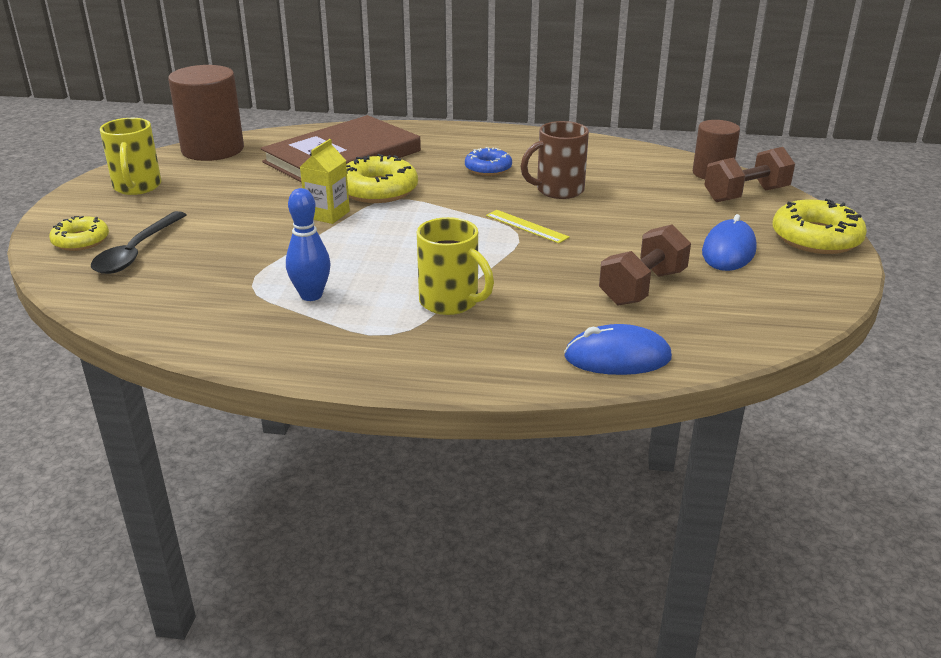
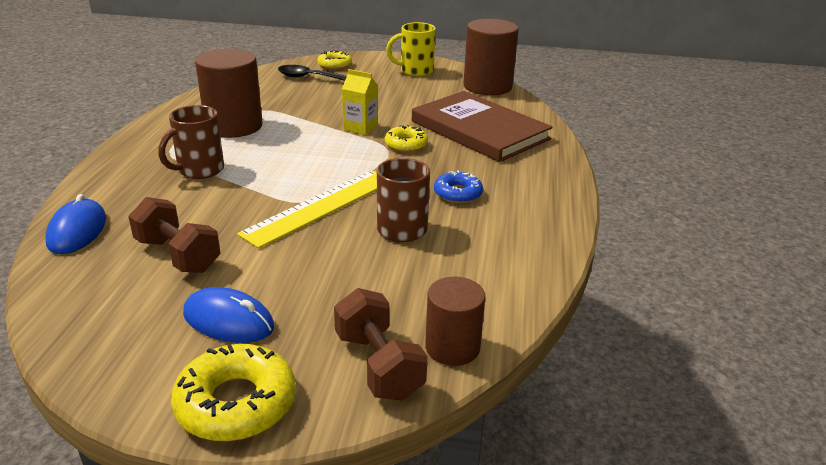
camera: 90 degrees right, 0 degrees up
blue bowling pin [286,188,330,301] -> brown cylinder [195,49,263,138]
yellow donut [346,154,418,203] -> yellow donut [385,125,428,152], size x0.62
yellow mug [417,217,494,315] -> brown mug [158,105,224,179]
yellow ruler [486,210,569,243] -> yellow ruler [237,170,377,249], size x2.03

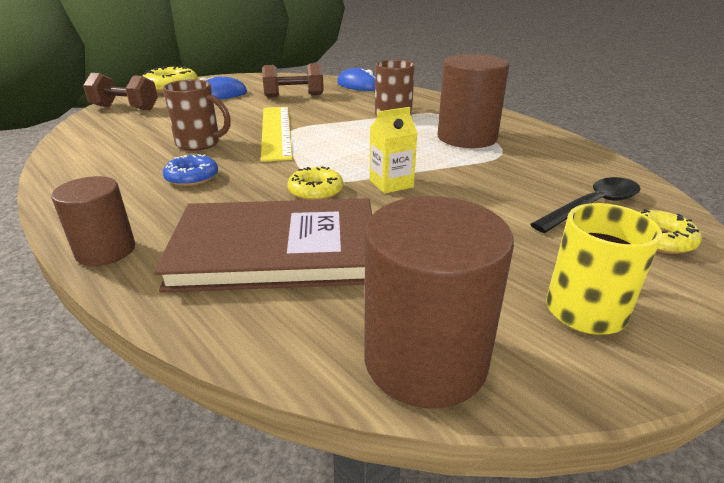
camera: 130 degrees right, 0 degrees up
brown cylinder [425,277,485,366] -> brown cylinder moved to [51,176,135,266]

